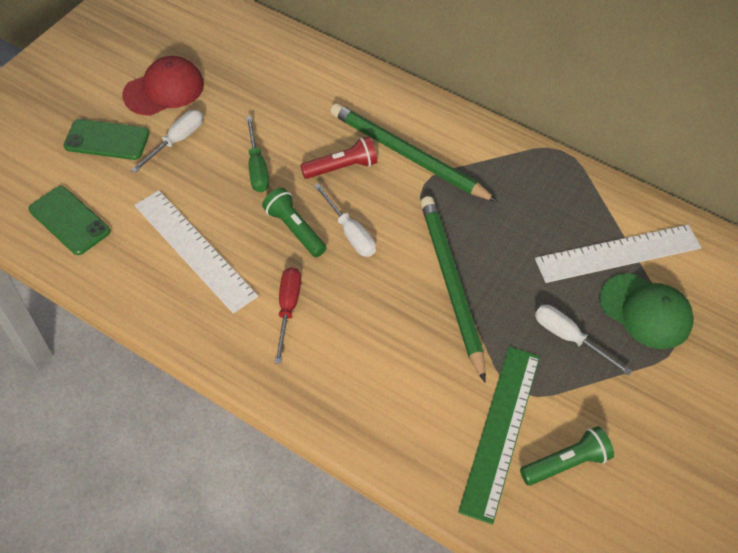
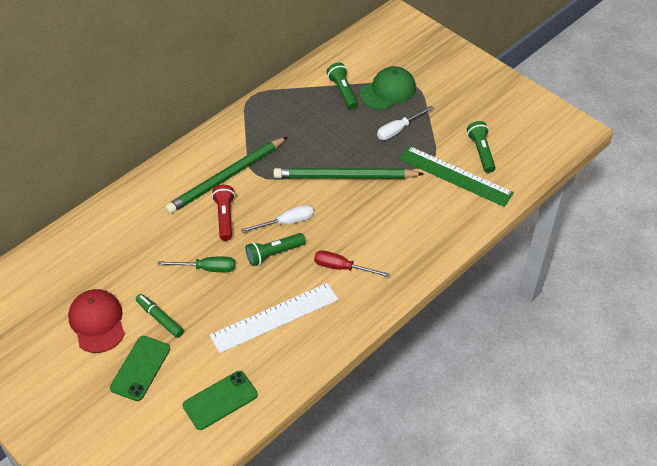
camera: 75 degrees left, 5 degrees down
white screwdriver [131,110,203,173] -> green marker [136,294,184,338]
white ruler [535,225,702,283] -> green flashlight [327,63,358,109]

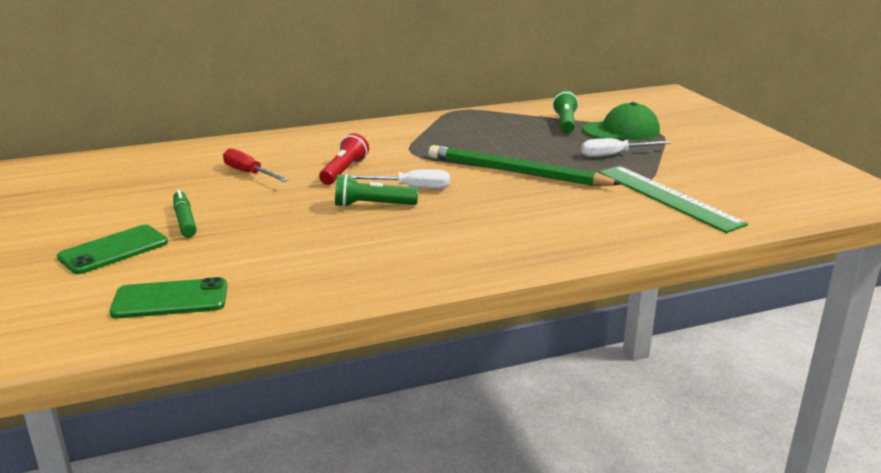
camera: 25 degrees right, 25 degrees down
red cap [68,289,125,353] -> none
green screwdriver [157,257,235,272] -> none
green pencil [165,137,287,214] -> none
white ruler [210,283,338,353] -> none
red screwdriver [314,250,390,277] -> red screwdriver moved to [223,148,289,182]
green flashlight [467,121,495,173] -> none

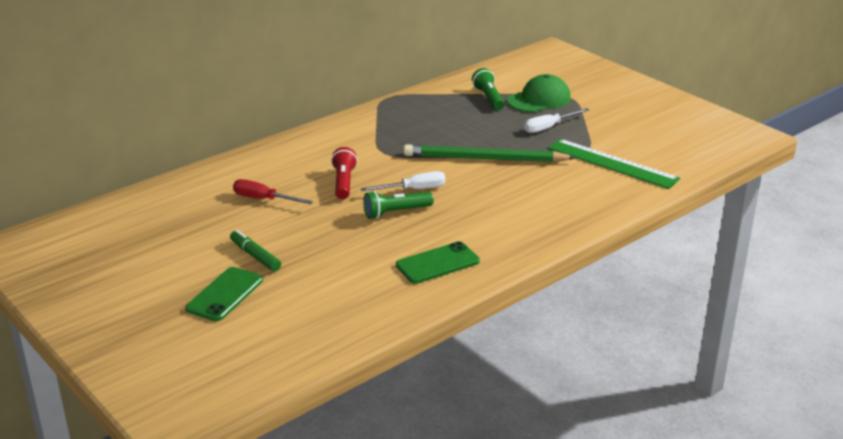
camera: 20 degrees left, 5 degrees up
green phone [110,277,227,318] -> green phone moved to [396,241,480,284]

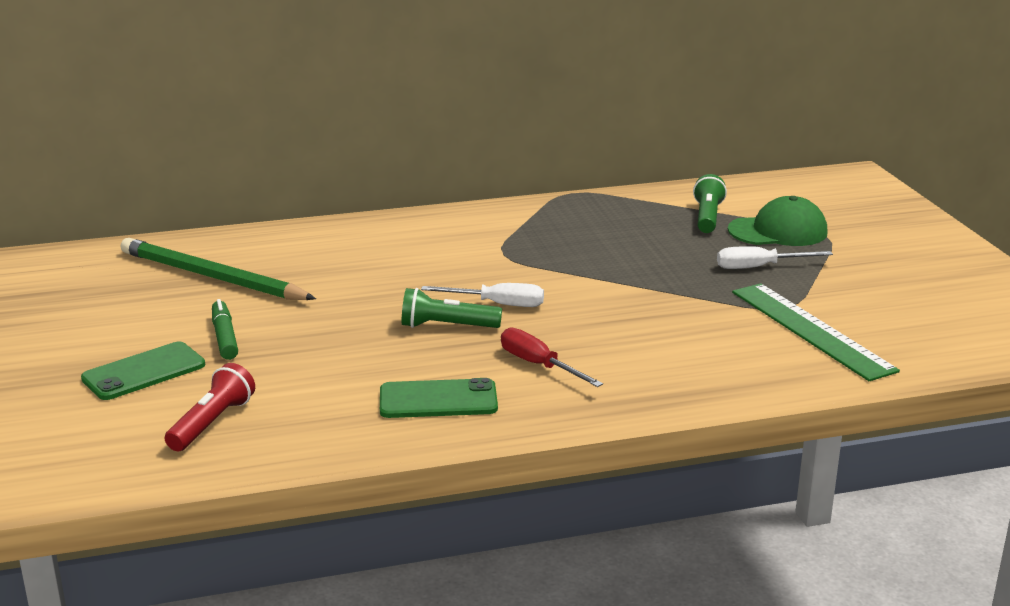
camera: 25 degrees right, 5 degrees down
red screwdriver [233,179,313,204] -> red screwdriver moved to [501,327,603,387]
red flashlight [331,147,358,199] -> red flashlight moved to [165,363,255,451]
green pencil [404,144,576,162] -> green pencil moved to [121,238,316,300]

